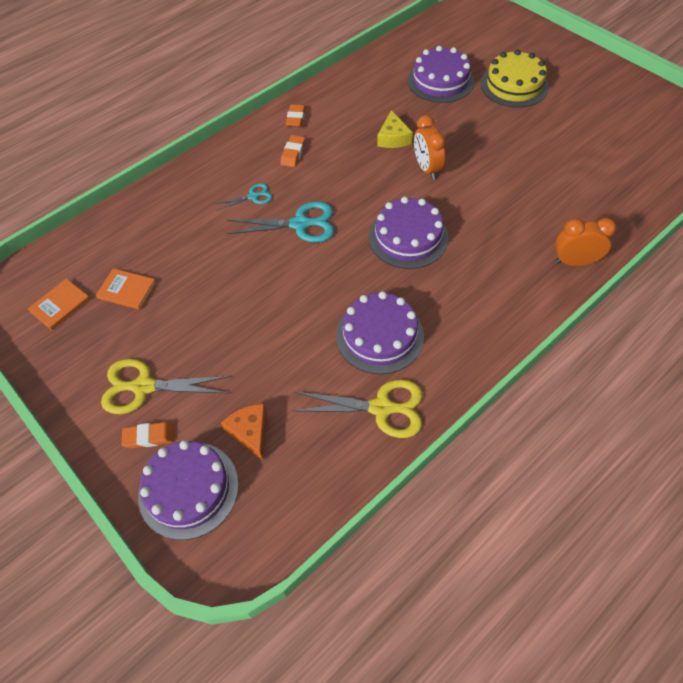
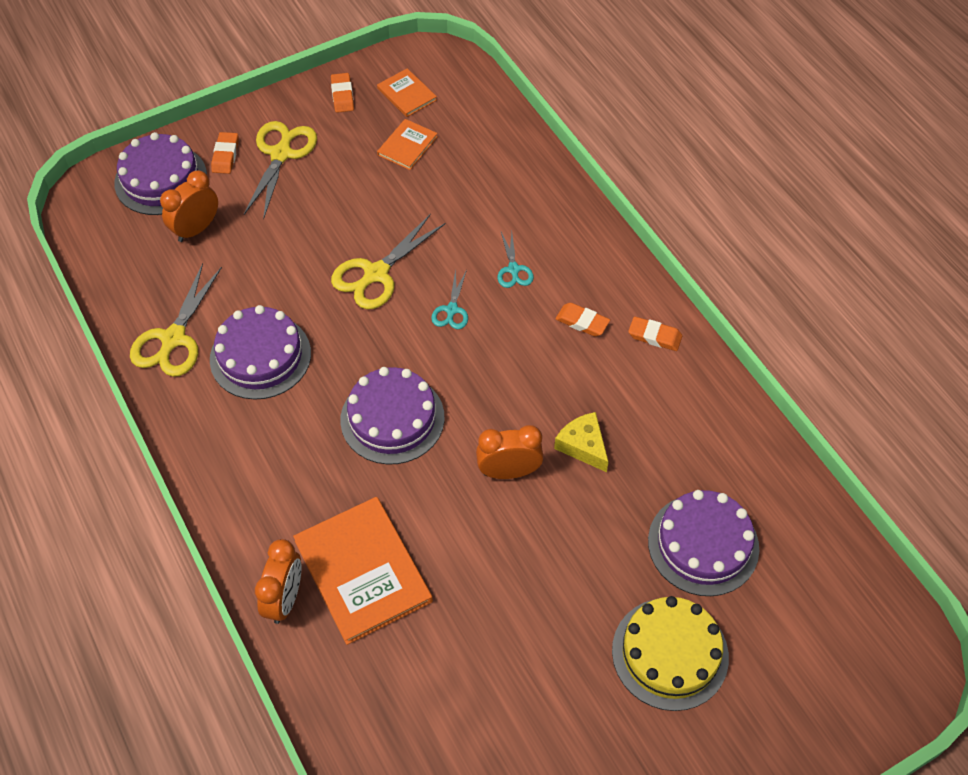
camera: 100 degrees right, 0 degrees up
orange cheese [221,404,267,460] -> orange clock [160,171,218,242]
turquoise scissors [226,201,334,243] -> turquoise scissors [431,269,468,329], size x0.55
yellow cheese [377,110,413,148] -> yellow cheese turned 45 degrees clockwise [554,412,609,472]
none -> orange book [293,497,433,645]
none -> orange eraser [331,73,354,113]
none -> yellow scissors [331,214,446,309]

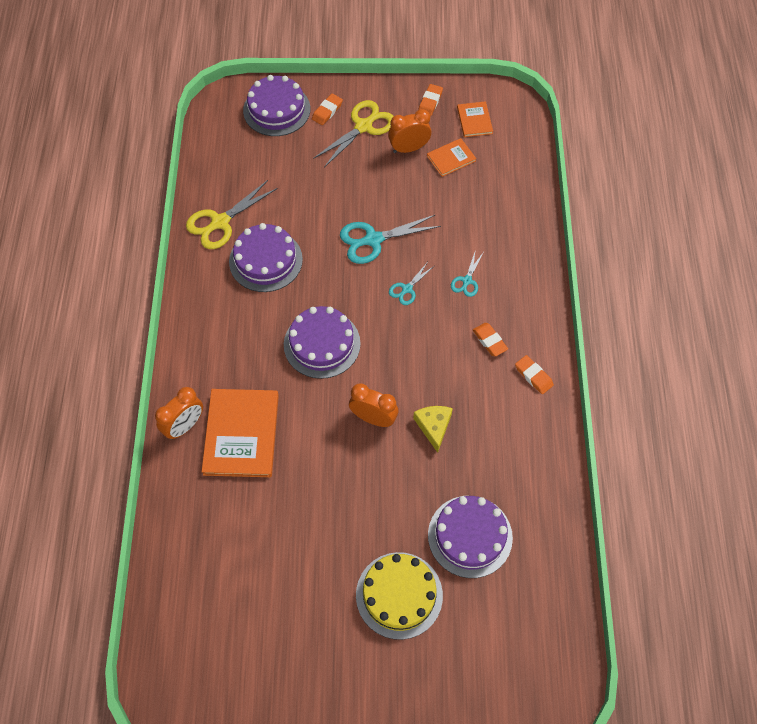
camera: 30 degrees right, 5 degrees up
orange clock [160,171,218,242] -> orange clock moved to [388,109,431,153]
yellow scissors [331,214,446,309] -> turquoise scissors [340,215,441,264]

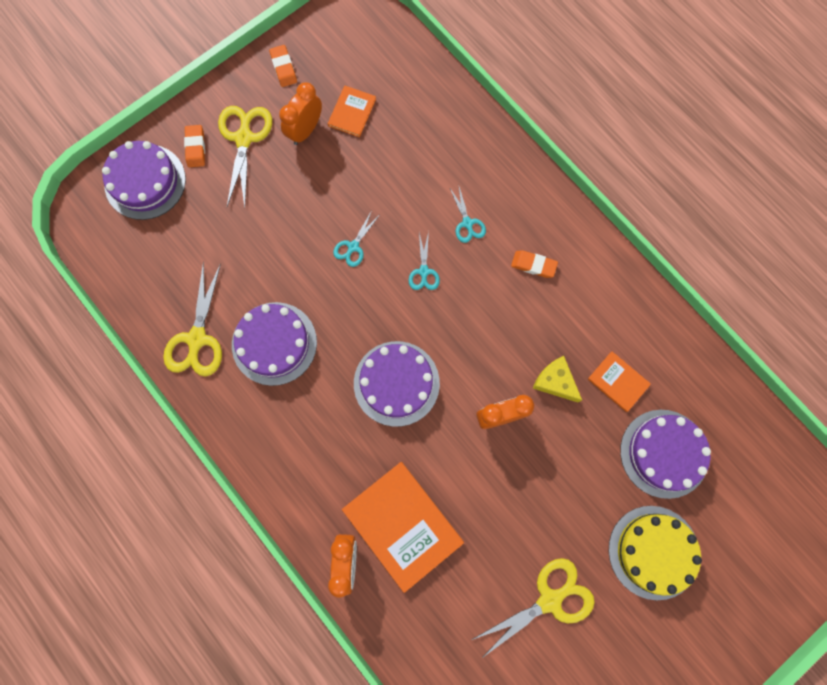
camera: 40 degrees left, 15 degrees up
turquoise scissors [340,215,441,264] -> turquoise scissors [333,212,379,267], size x0.55
orange book [457,101,493,137] -> orange book moved to [588,352,651,412]
orange eraser [515,355,554,394] -> none
none -> yellow scissors [471,558,595,658]

